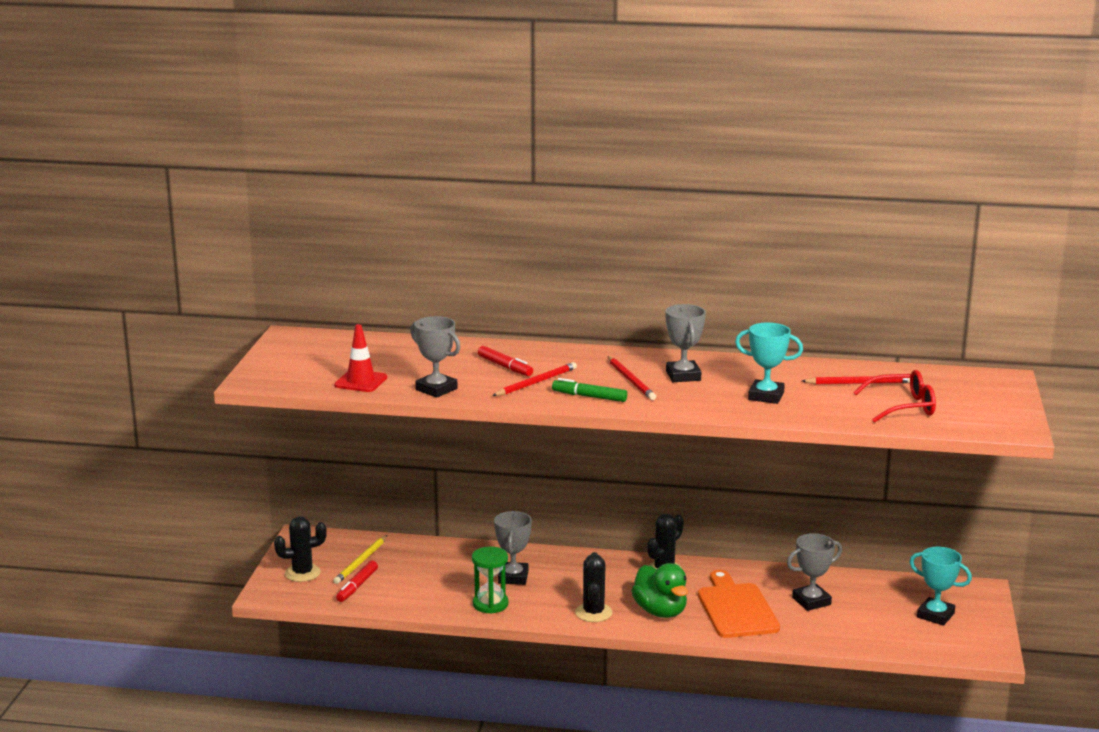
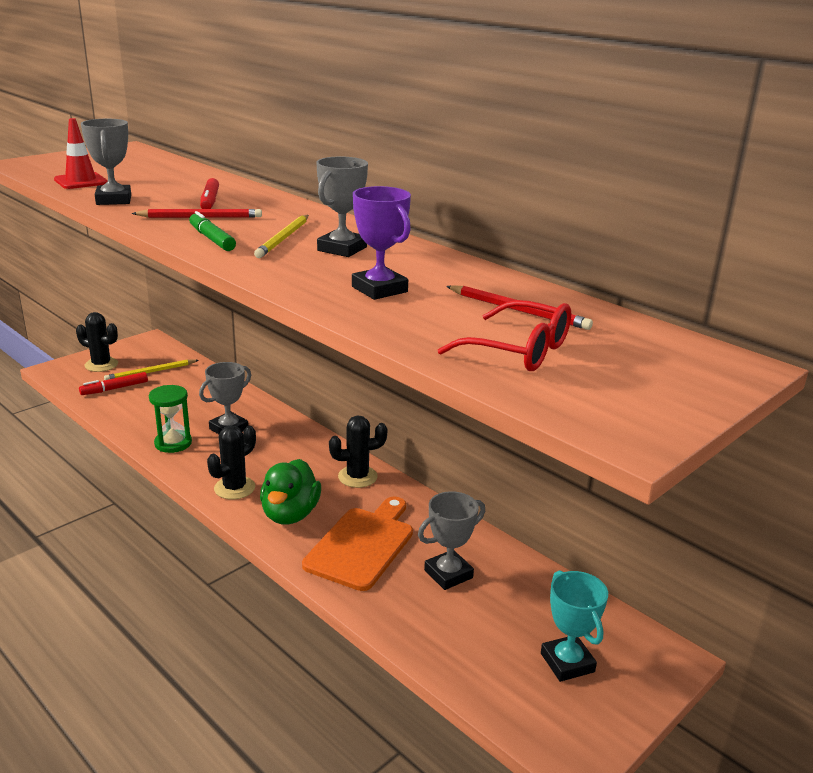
camera: 35 degrees right, 5 degrees up
red pencil [608,356,656,400] -> yellow pencil [254,215,308,258]
turquoise trophy [735,323,803,404] -> purple trophy [352,186,411,300]
grey trophy [787,533,842,611] -> grey trophy turned 45 degrees counterclockwise [418,491,485,590]

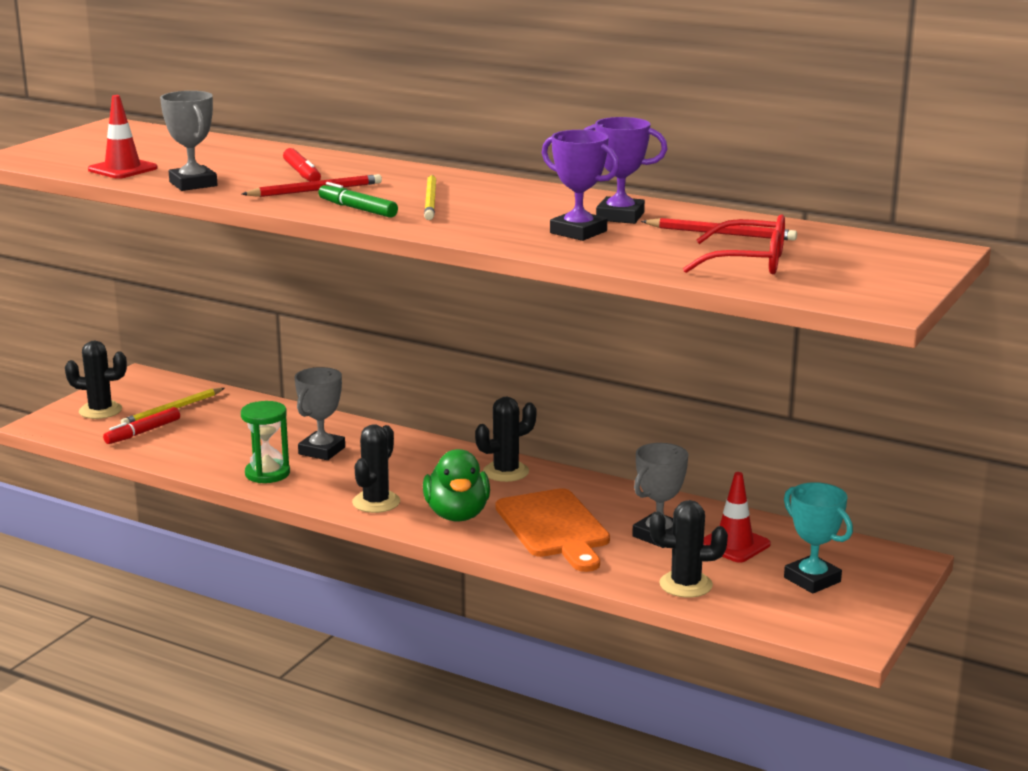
camera: 15 degrees left, 5 degrees down
orange cutting board [302,497,413,591] -> orange cutting board turned 150 degrees clockwise [495,488,610,572]
grey trophy [316,156,368,257] -> none
none -> purple trophy [584,117,667,224]
none -> black cactus [650,500,728,598]
none -> red traffic cone [703,472,771,563]

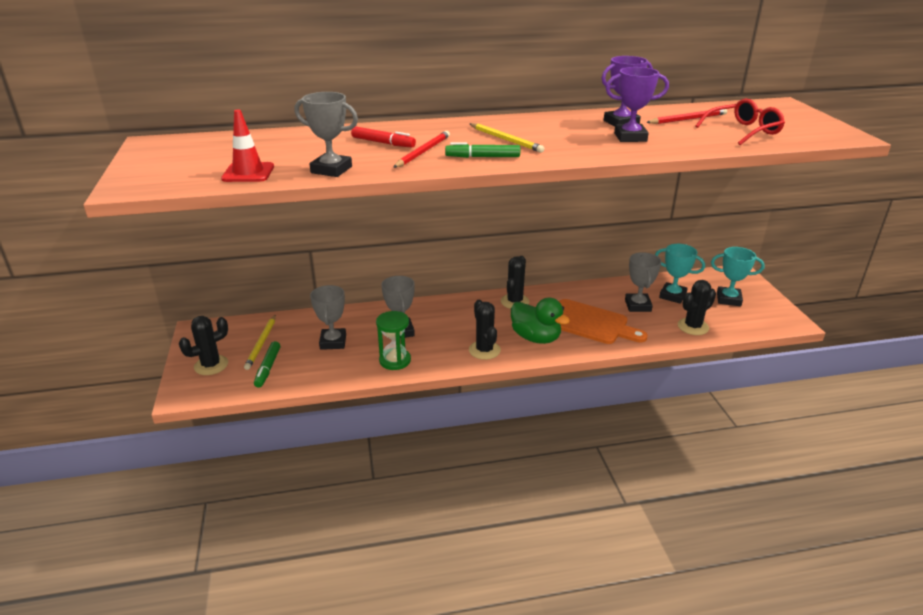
camera: 40 degrees left, 10 degrees up
red marker [103,407,180,444] -> green marker [254,341,280,388]
red traffic cone [703,472,771,563] -> turquoise trophy [655,244,705,304]
none -> grey trophy [310,285,346,350]

